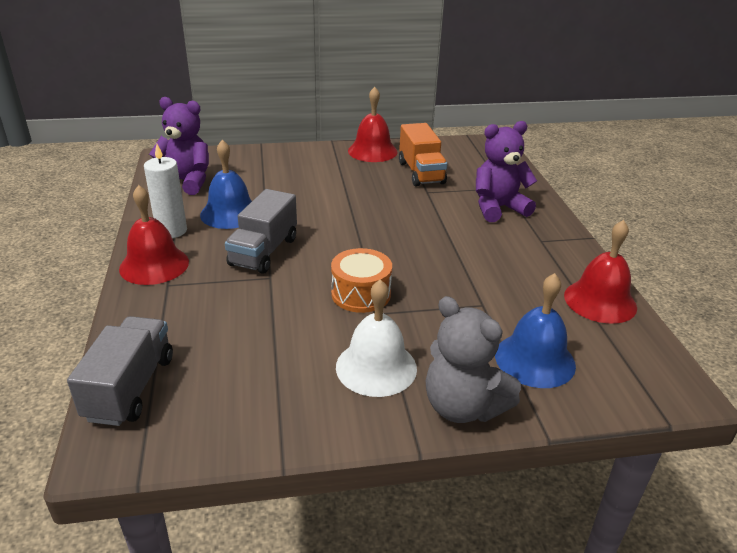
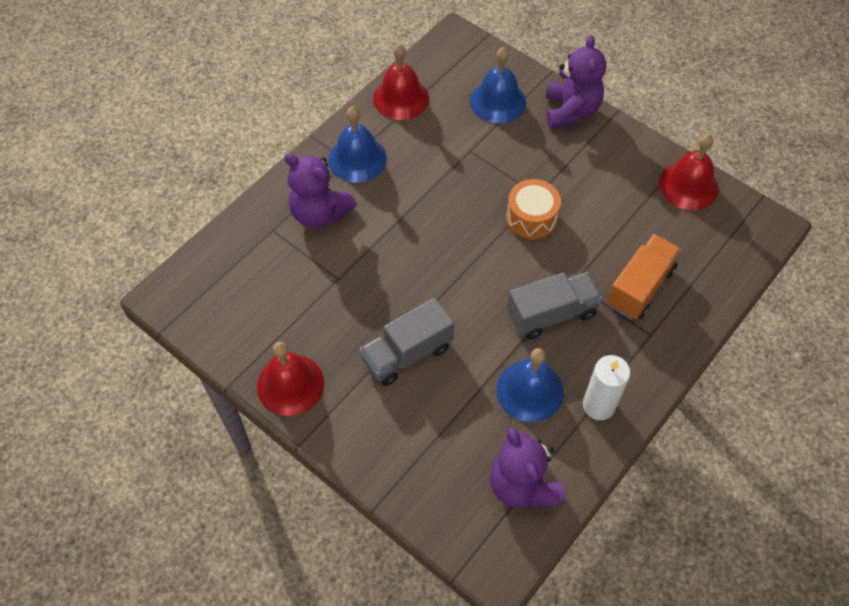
camera: 130 degrees left, 25 degrees up
grey truck [67,316,173,426] -> grey truck moved to [360,298,454,386]
red bell [119,185,189,285] -> red bell moved to [659,134,719,210]
white bell [336,280,417,397] -> none
orange truck [399,123,447,187] -> orange truck moved to [607,234,682,319]
grey teddy bear [426,296,521,423] -> purple teddy bear [546,35,606,128]
none -> blue bell [328,106,387,183]

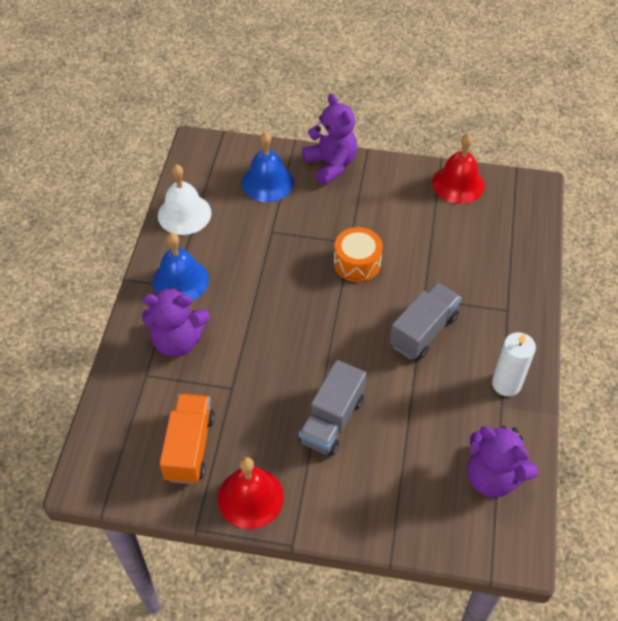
camera: 30 degrees left, 5 degrees down
red bell [373,44,429,120] -> white bell [158,164,212,235]
blue bell [496,348,564,422] -> none
orange truck [607,234,682,319] -> orange truck moved to [159,394,215,484]

